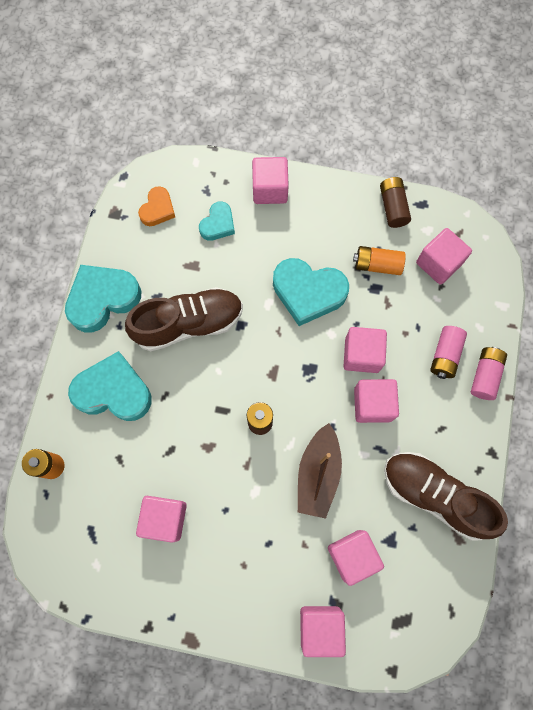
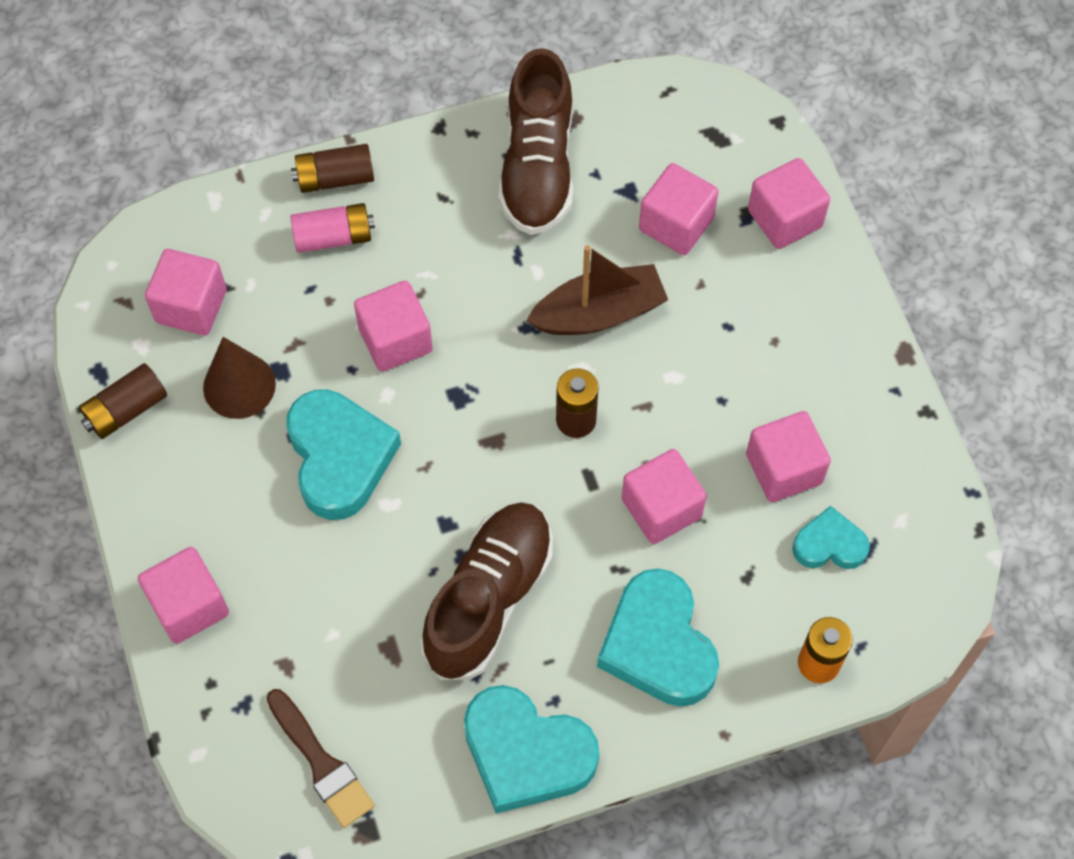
camera: 120 degrees left, 10 degrees down
brown shoe [125,287,243,351] -> brown shoe turned 75 degrees clockwise [421,502,553,680]
orange heart [138,186,175,226] -> brown brush [266,689,375,828]
turquoise heart [199,202,235,241] -> turquoise heart moved to [792,506,870,569]
orange battery [353,246,406,275] -> brown cone [203,337,276,419]
pink cube [354,379,399,423] -> pink cube moved to [622,449,707,544]
pink battery [471,347,507,400] -> brown battery [291,144,374,193]

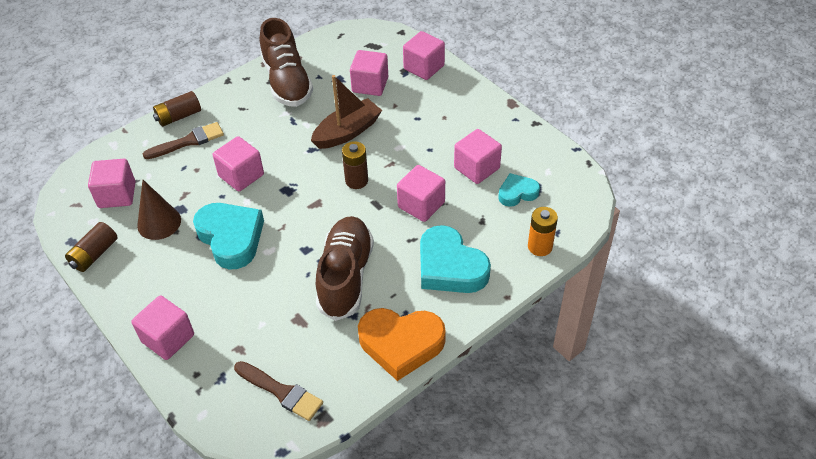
camera: 20 degrees left, 15 degrees down
pink battery [291,203,375,253] -> brown brush [143,122,224,159]
turquoise heart [464,685,599,813] -> orange heart [358,308,446,381]

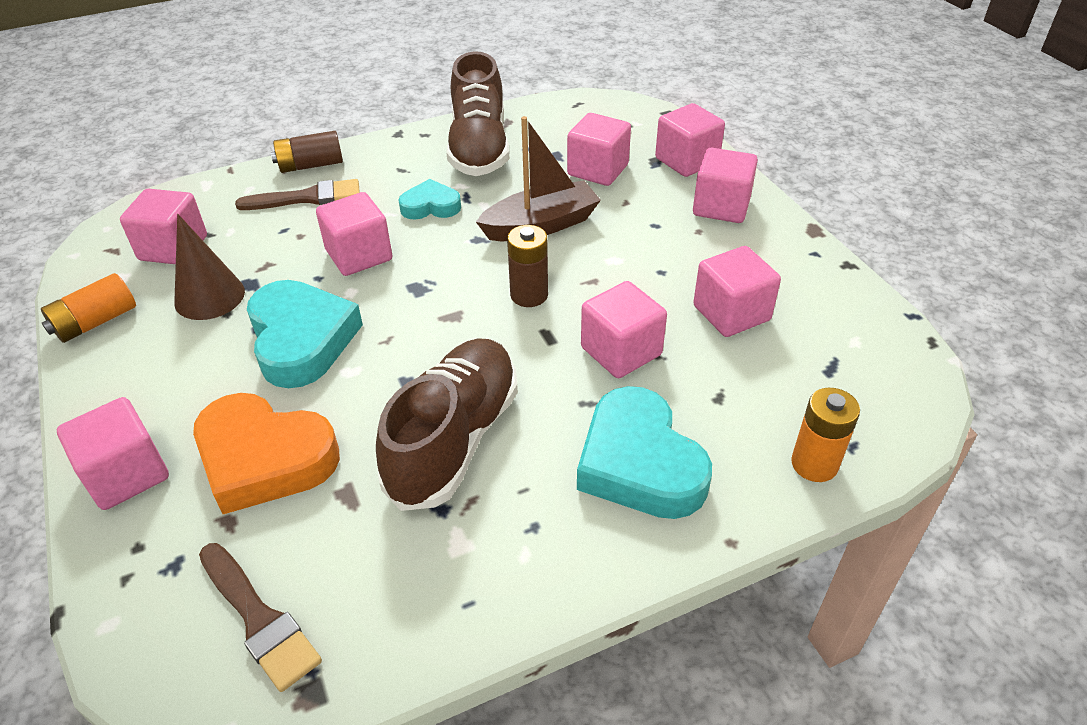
camera: 15 degrees right, 5 degrees down
brown battery [65,222,118,272] -> orange battery [41,273,136,343]
orange heart [358,308,446,381] -> orange heart moved to [193,393,340,514]
turquoise heart [498,173,540,207] -> turquoise heart moved to [398,179,461,220]
none -> pink cube [693,148,758,223]

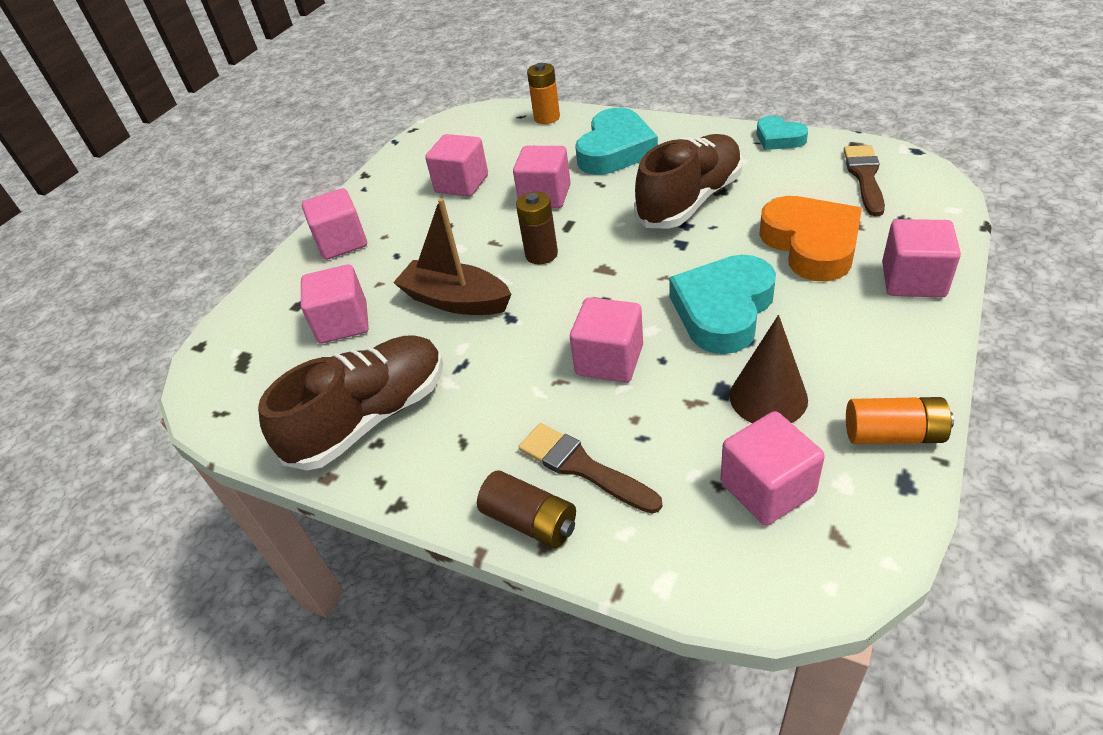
camera: 125 degrees left, 0 degrees up
brown shoe [376,338,518,511] -> brown shoe turned 150 degrees clockwise [634,134,743,229]
turquoise heart [398,179,461,220] -> turquoise heart moved to [757,116,808,150]
pink cube [655,103,725,177] -> none

